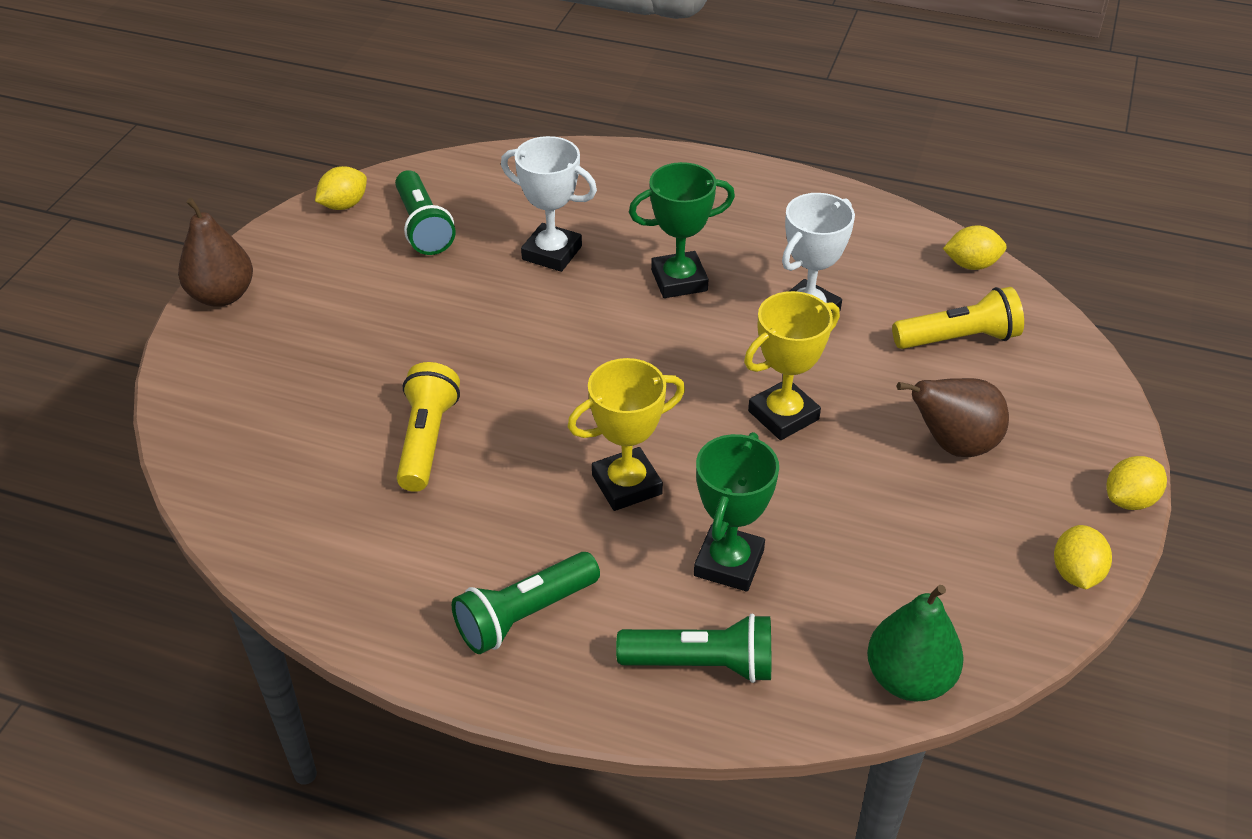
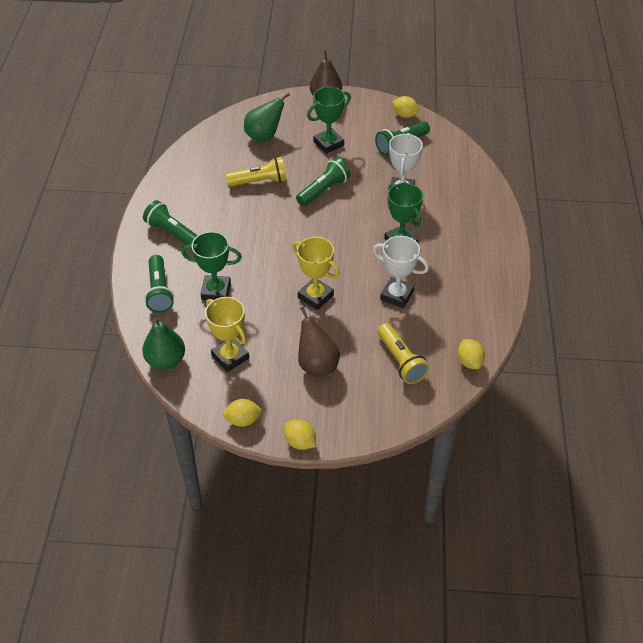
camera: 75 degrees right, 5 degrees up
yellow trophy [567,358,685,511] -> yellow trophy moved to [205,297,249,372]
none -> green pear [244,93,290,142]
none -> green flashlight [296,158,351,206]
none -> green trophy [307,87,351,154]

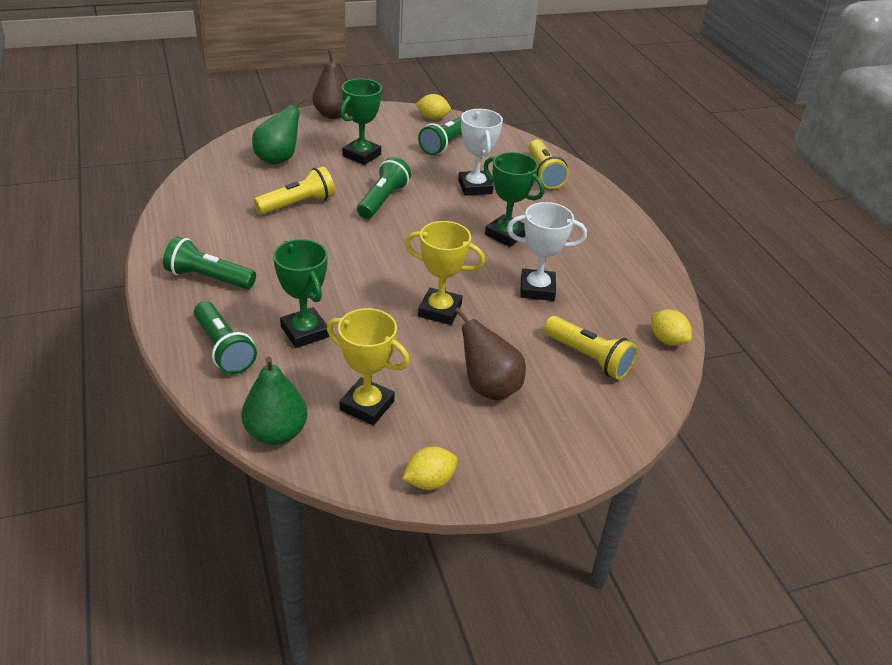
camera: 25 degrees left, 10 degrees down
green trophy [181,232,242,300] -> green trophy turned 75 degrees clockwise [273,239,329,348]
yellow lemon [284,420,316,450] -> none
none -> yellow flashlight [529,140,569,189]

